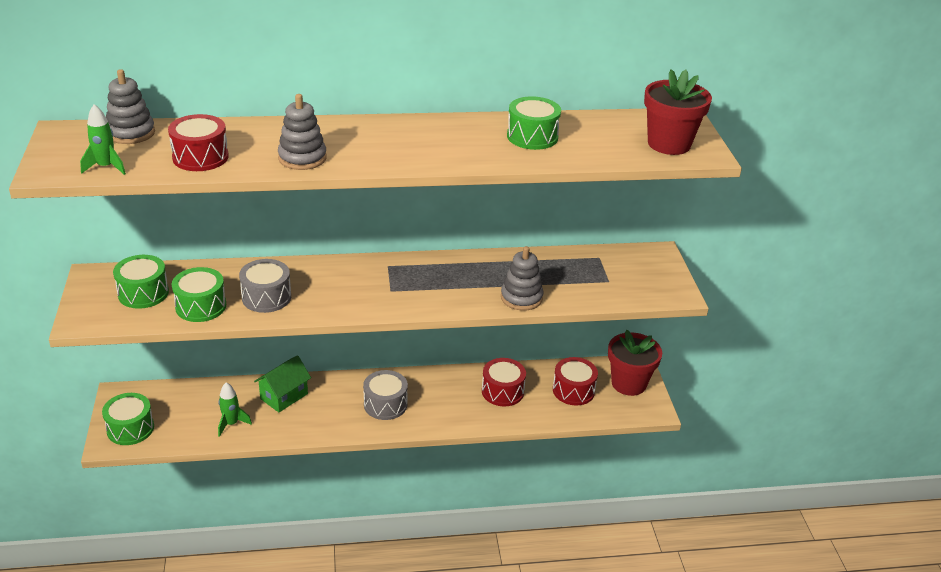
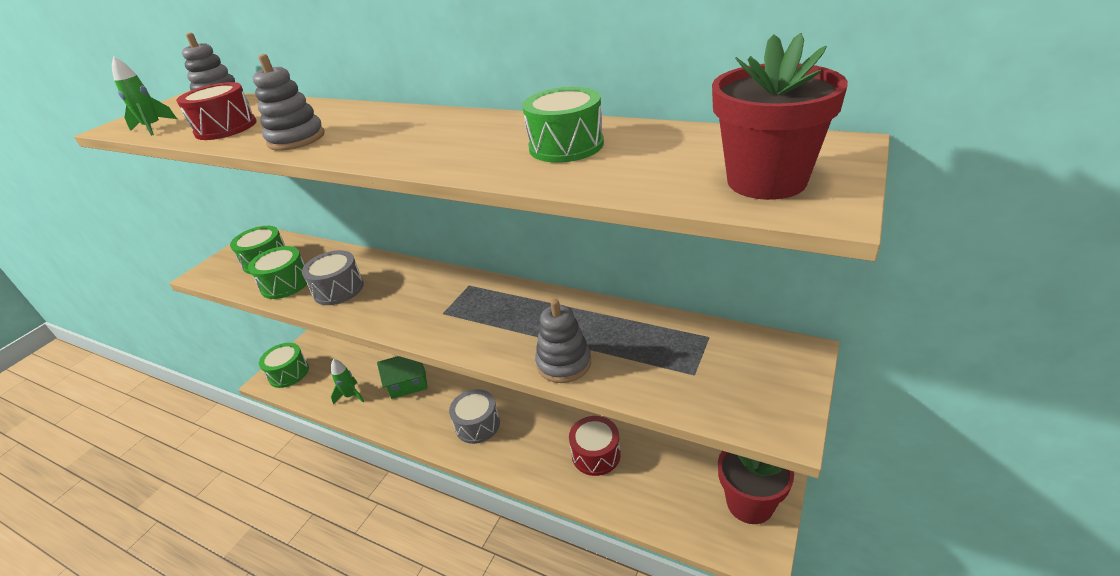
camera: 40 degrees right, 0 degrees up
red drum [553,357,598,405] -> none

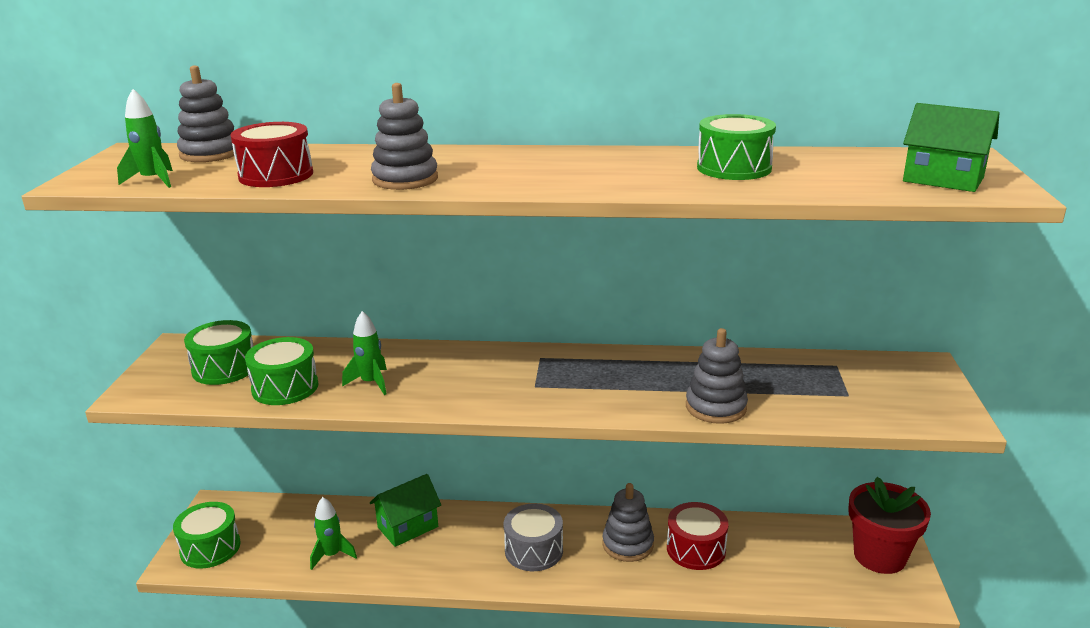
camera: 25 degrees left, 10 degrees down
grey drum [302,250,364,305] -> green rocket [342,311,387,395]
red flower pot [712,33,848,200] -> green house [903,103,999,192]
none -> grey stacking toy [602,483,654,562]

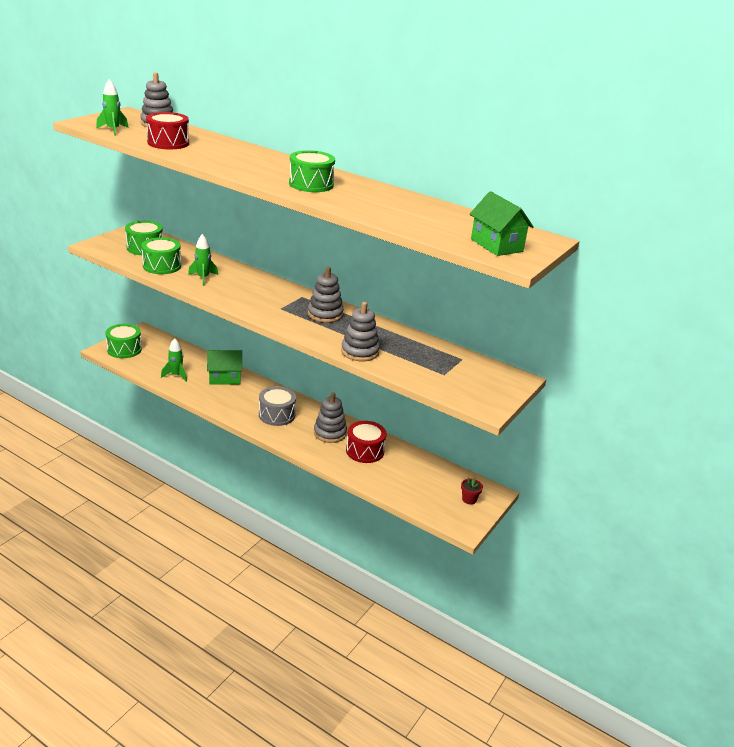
camera: 25 degrees right, 5 degrees up
grey stacking toy [371,83,438,190] -> grey stacking toy moved to [308,267,344,323]
green drum [697,114,776,180] -> green drum moved to [289,150,335,192]
red flower pot [848,477,931,574] -> red flower pot [461,478,483,504], size x0.42

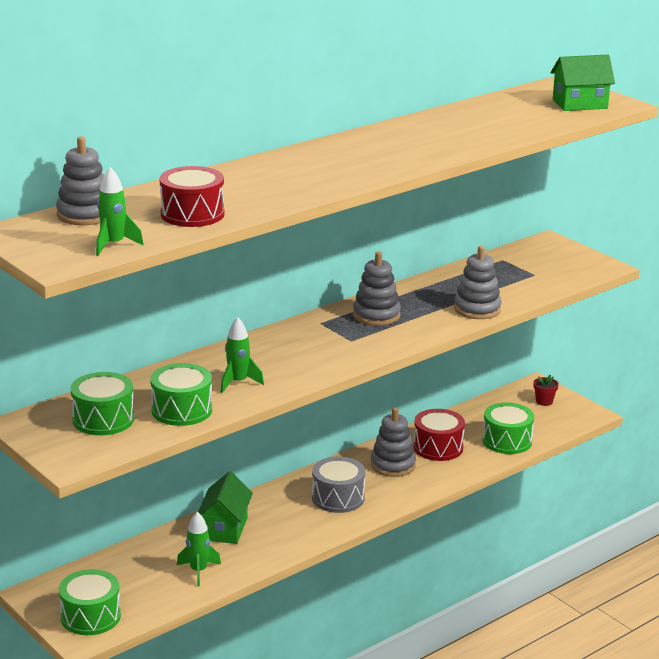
camera: 70 degrees left, 5 degrees down
green drum [289,150,335,192] -> green drum moved to [482,402,534,454]

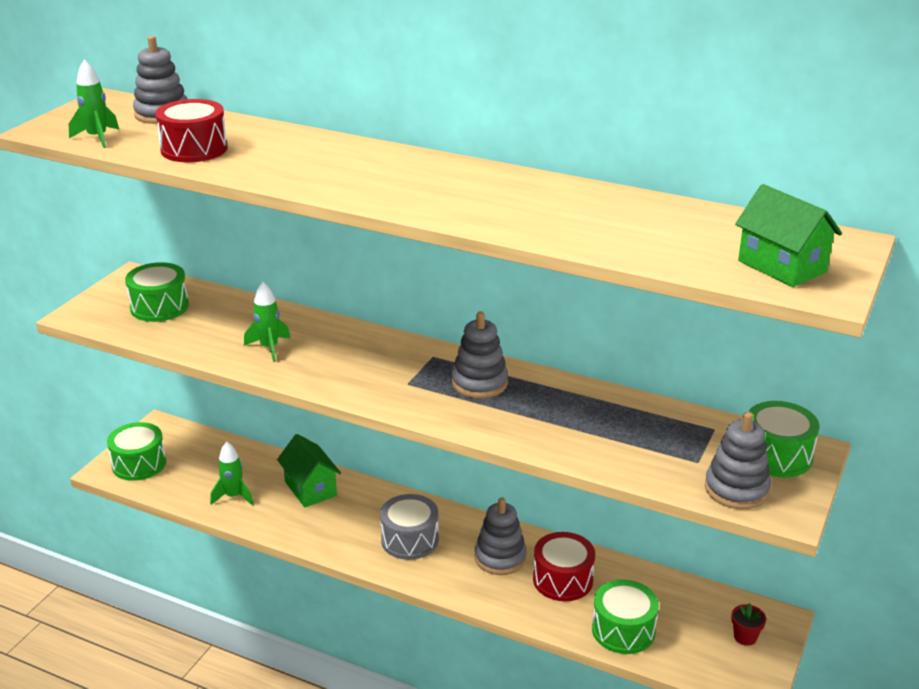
camera: 65 degrees right, 5 degrees up
green drum [150,363,212,426] -> green drum moved to [748,401,820,477]
green house [198,471,253,544] -> green house turned 75 degrees clockwise [277,434,341,507]
grey stacking toy [454,246,502,319] -> grey stacking toy moved to [705,412,771,509]

